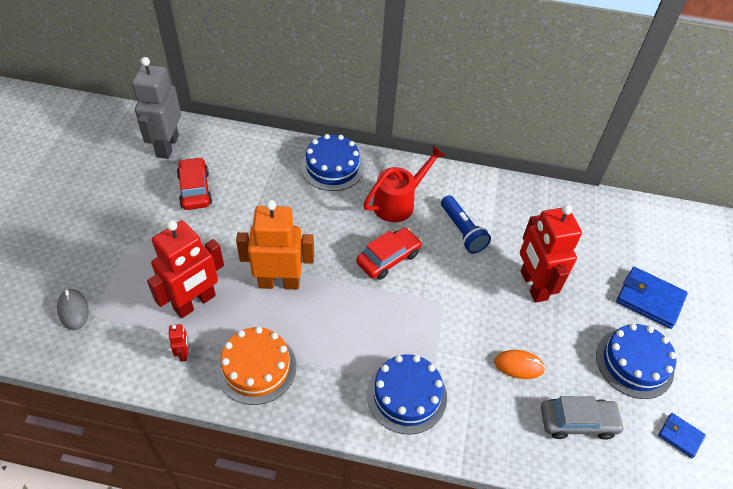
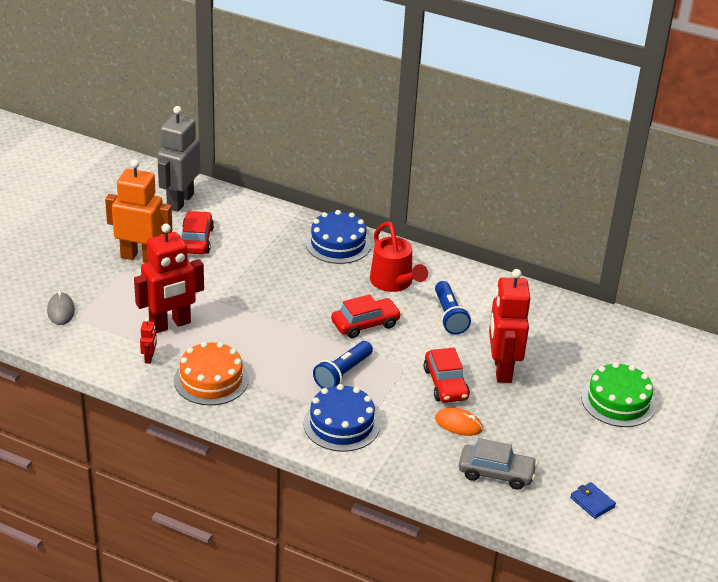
camera: 15 degrees right, 15 degrees down
orange robot [236,200,314,289] -> orange robot moved to [105,159,172,263]
red watering can [363,145,446,222] -> red watering can turned 90 degrees clockwise [370,222,428,292]
blue cake [596,324,677,399] -> none
blue wallet [616,267,688,329] -> green cake [581,362,656,427]
none -> blue flashlight [313,341,373,389]
none -> red car [424,348,470,403]

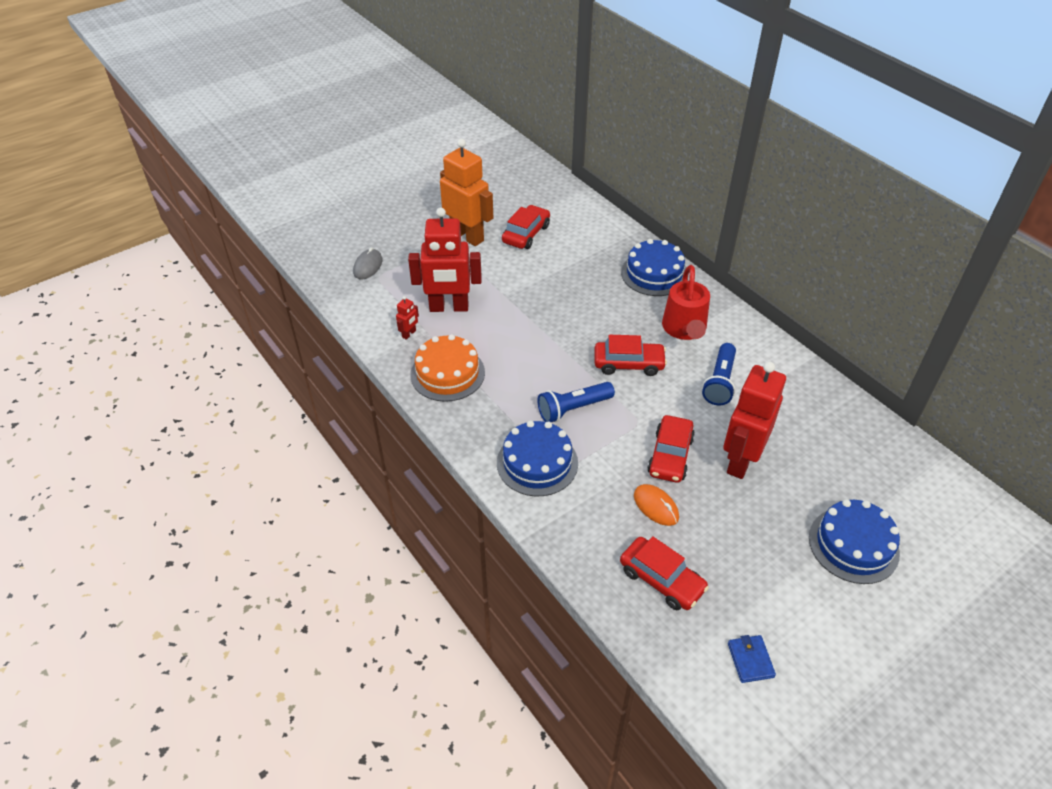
camera: 30 degrees right, 10 degrees up
grey robot [157,106,201,212] -> none
grey car [459,438,537,490] -> red car [620,536,709,610]
green cake [581,362,656,427] -> blue cake [809,499,900,584]

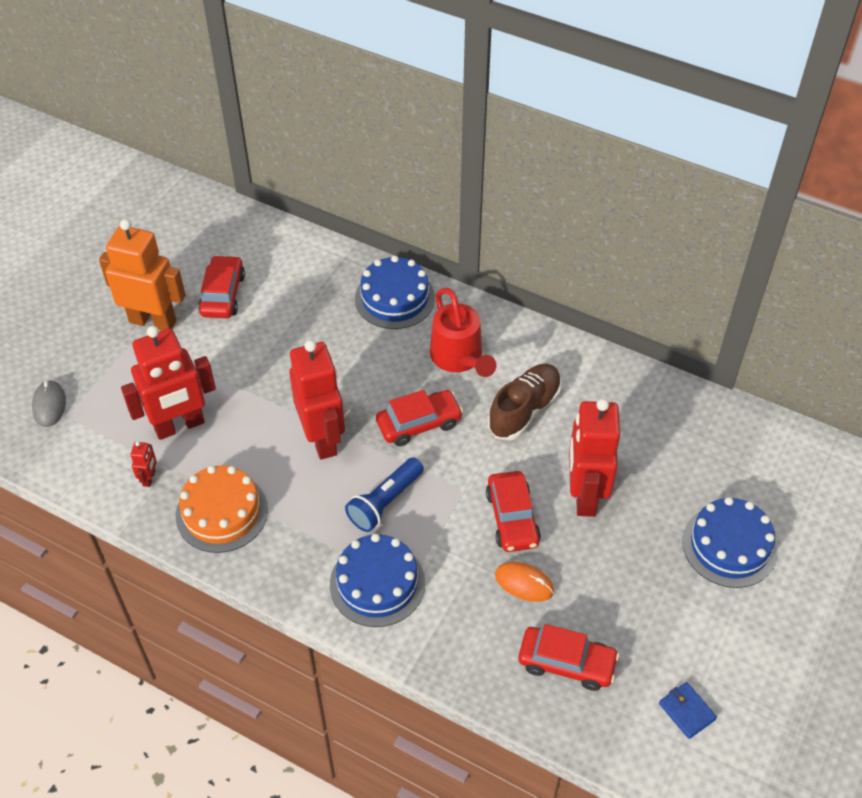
camera: 25 degrees left, 5 degrees up
blue flashlight [702,343,736,405] -> brown shoe [488,364,562,440]
none -> red robot [289,340,345,460]

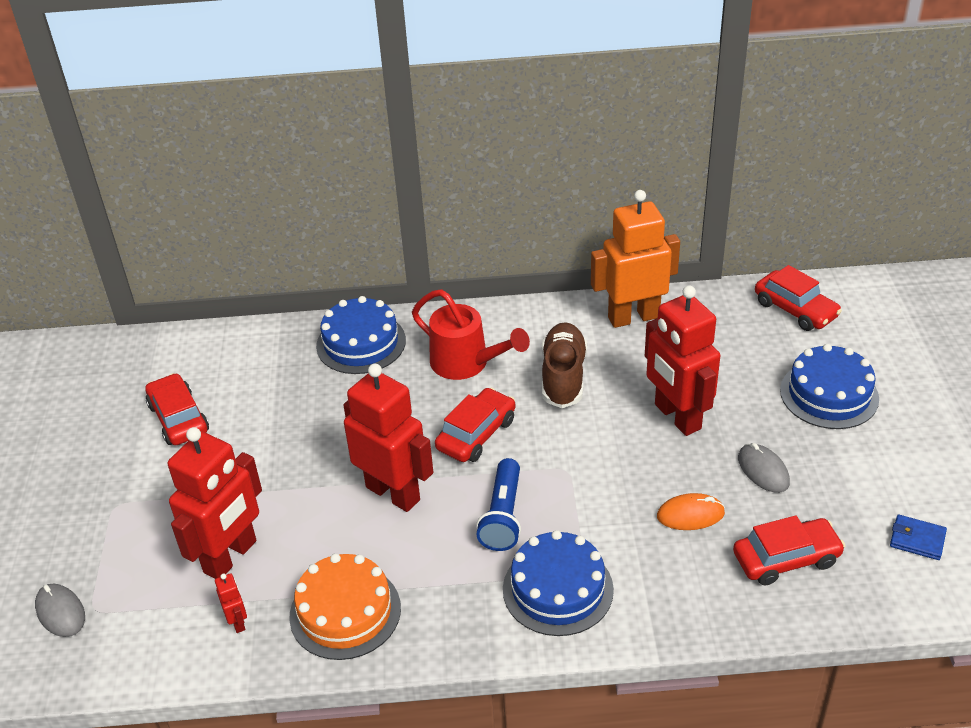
camera: 30 degrees left, 10 degrees down
orange robot [99,219,186,331] -> orange robot moved to [591,190,680,328]
red car [486,471,541,552] -> red car moved to [755,265,842,331]
none -> grey mouse [738,443,790,493]

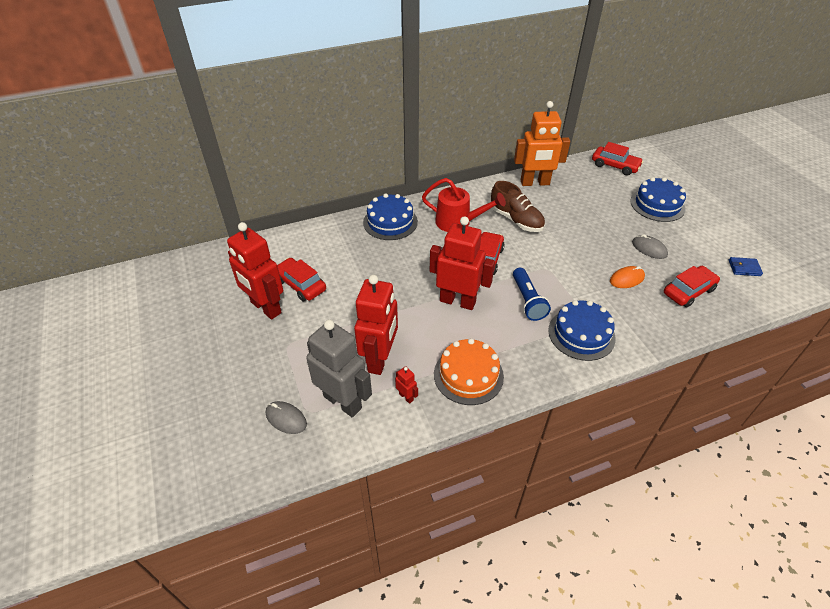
camera: 20 degrees left, 5 degrees up
brown shoe [542,322,587,408] -> brown shoe turned 150 degrees clockwise [491,181,545,232]
orange robot [591,190,680,328] -> orange robot turned 150 degrees counterclockwise [514,101,570,186]
red robot [645,286,720,436] -> red robot moved to [227,222,283,320]
none -> grey robot [306,319,372,417]

